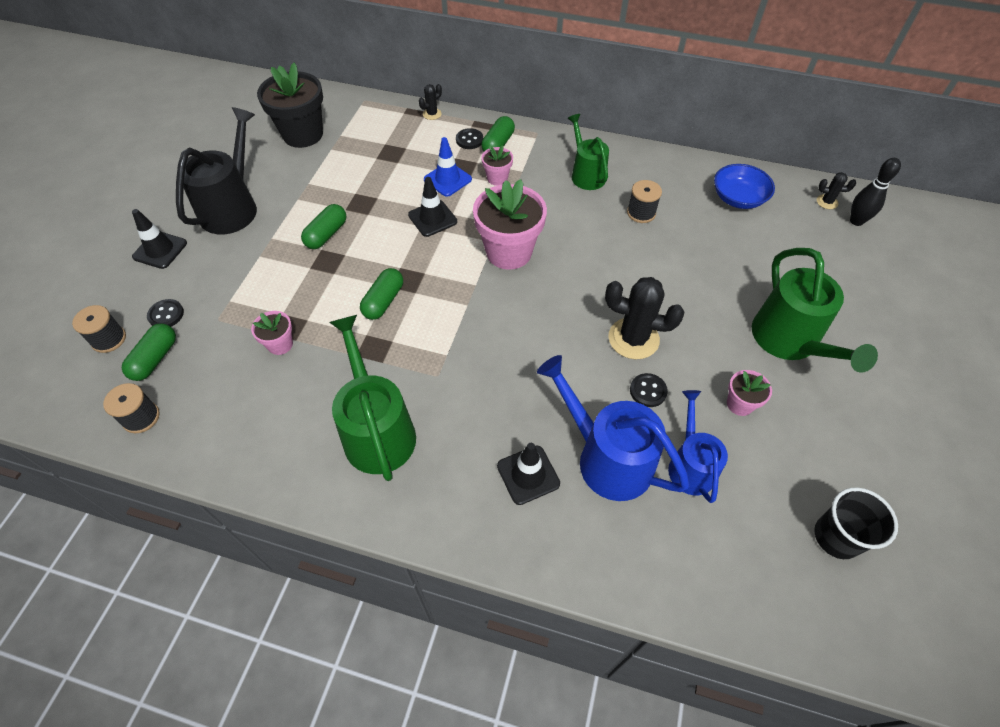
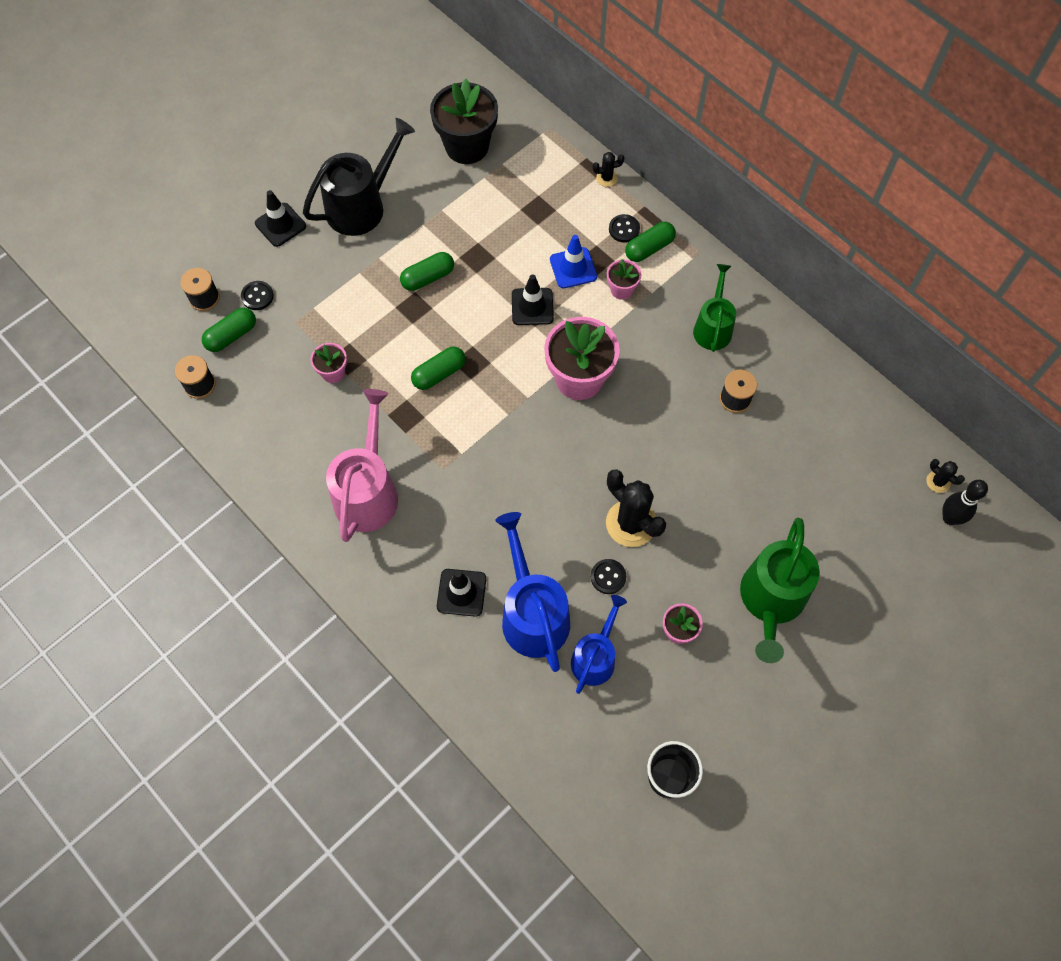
camera: 30 degrees right, 10 degrees up
green watering can [329,315,416,481] -> pink watering can [326,389,398,542]
blue bowl [714,164,775,209] -> none

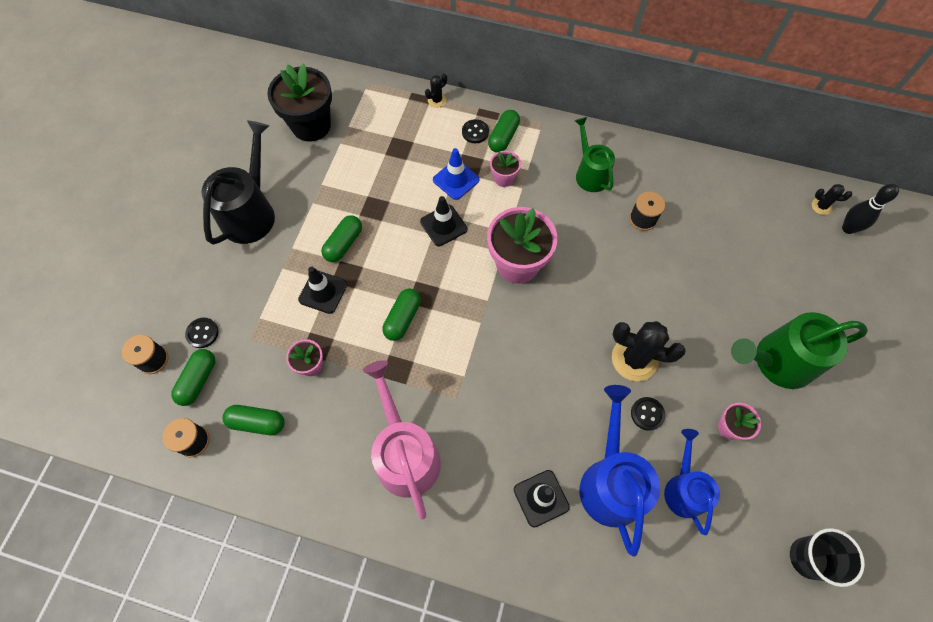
camera: 30 degrees left, 0 degrees up
black traffic cone [255,190,306,247] -> black traffic cone moved to [298,266,347,314]
blue watering can [495,512,570,672] -> blue watering can turned 45 degrees clockwise [580,385,660,557]
green watering can [740,518,820,663] -> green watering can turned 90 degrees clockwise [731,312,868,389]
none -> green capsule [223,405,285,435]

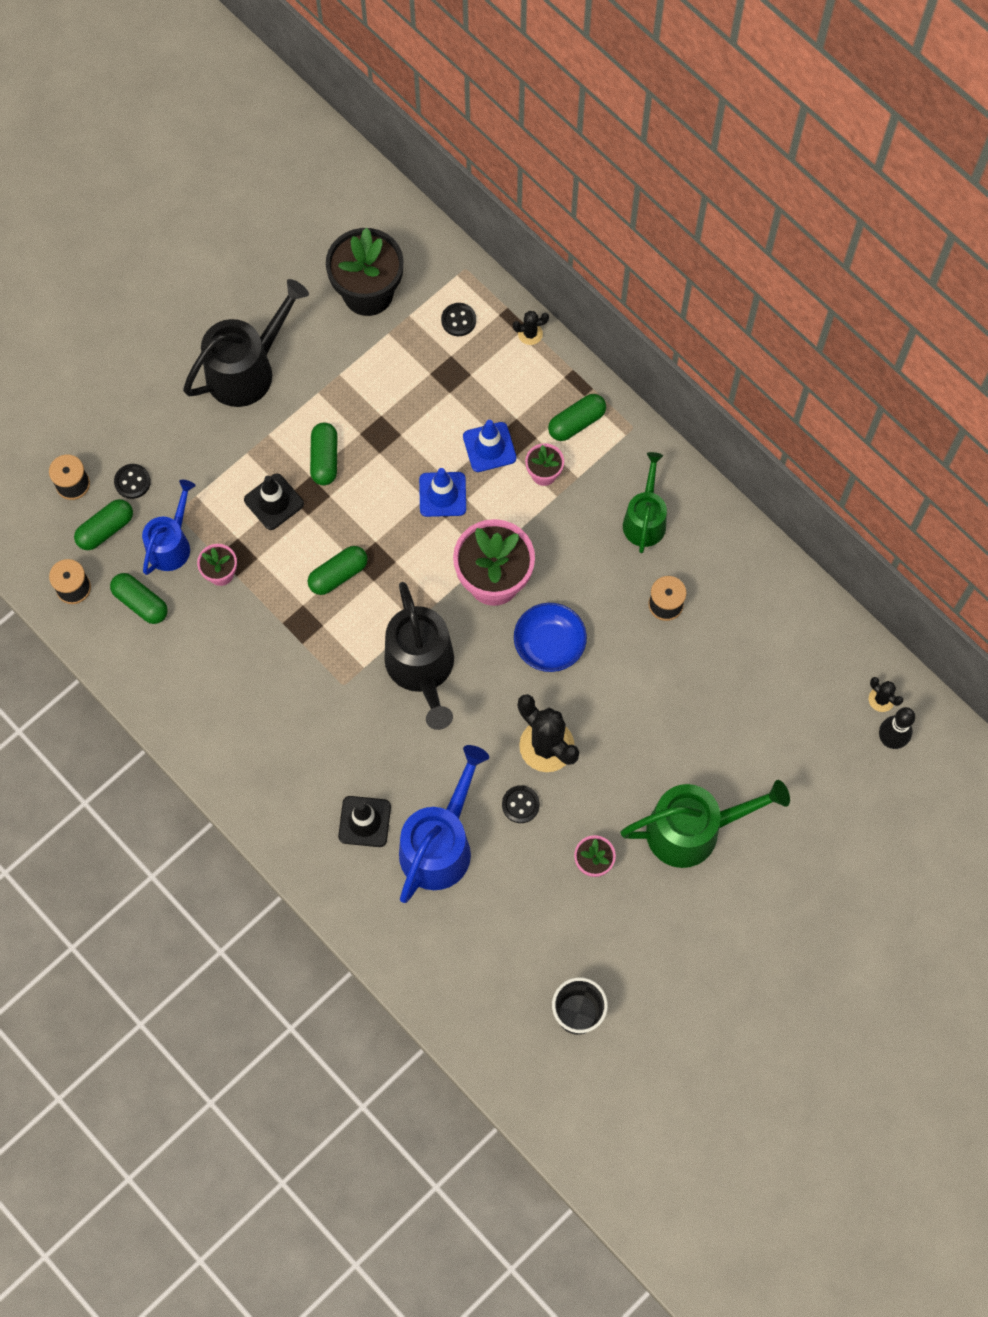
camera: 30 degrees right, 5 degrees up
green capsule [321,215,362,262] -> green capsule turned 60 degrees counterclockwise [310,422,337,485]
pink watering can [363,360,441,520] -> none
black traffic cone [420,196,467,246] -> blue traffic cone [419,468,466,517]
black button [462,119,489,143] -> black button moved to [441,303,476,336]
blue watering can [664,429,720,535] -> blue watering can moved to [142,480,195,575]
green watering can [731,312,868,389] -> green watering can turned 150 degrees clockwise [621,780,790,868]
none -> black watering can [384,582,454,730]
none -> blue bowl [514,603,587,672]

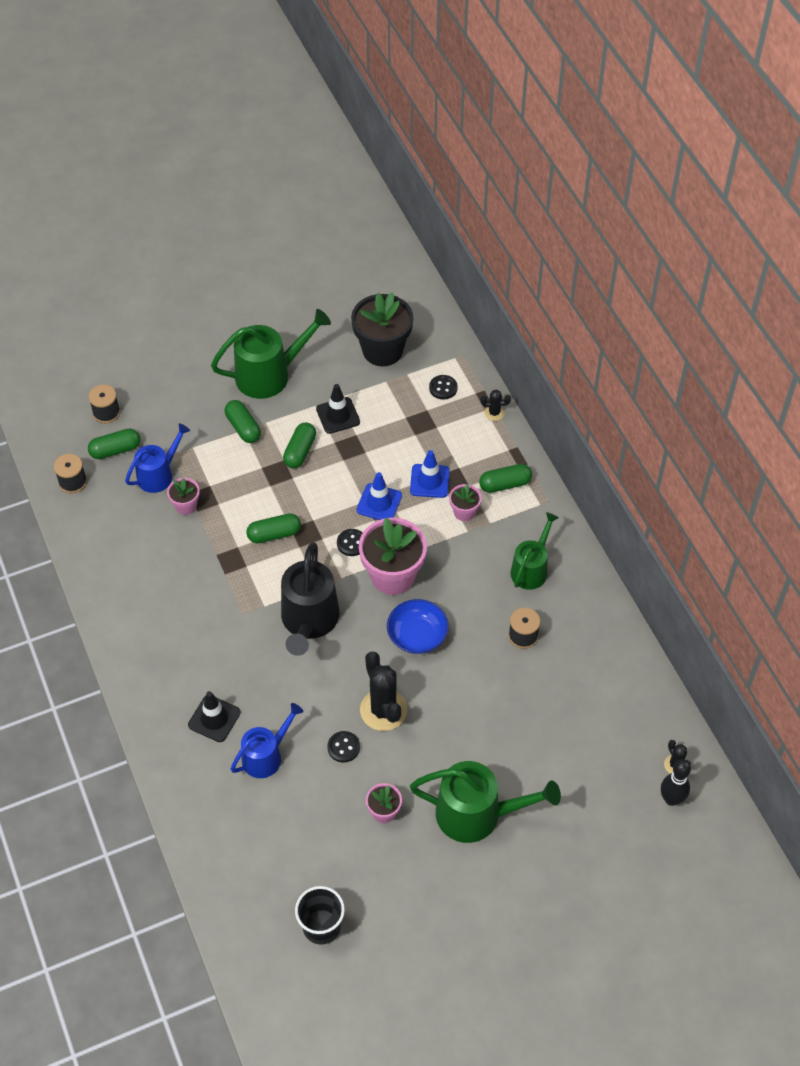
camera: 20 degrees right, 15 degrees down
green capsule [110,573,168,624] -> green capsule moved to [225,400,261,443]
black button [114,464,151,499] -> black button moved to [337,529,363,556]
black watering can [183,279,309,407] -> green watering can [211,309,331,399]
black traffic cone [244,473,304,530] -> black traffic cone moved to [316,384,360,434]
blue watering can [399,745,489,903] -> blue watering can [231,703,303,778], size x0.64

